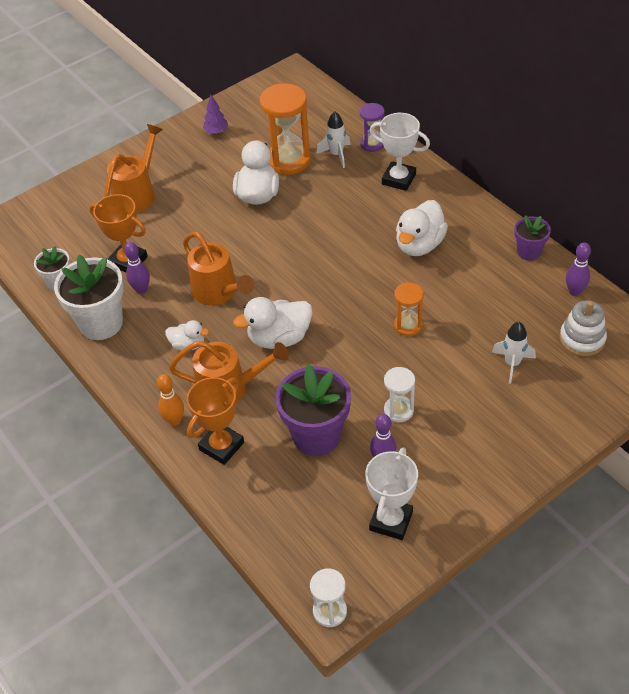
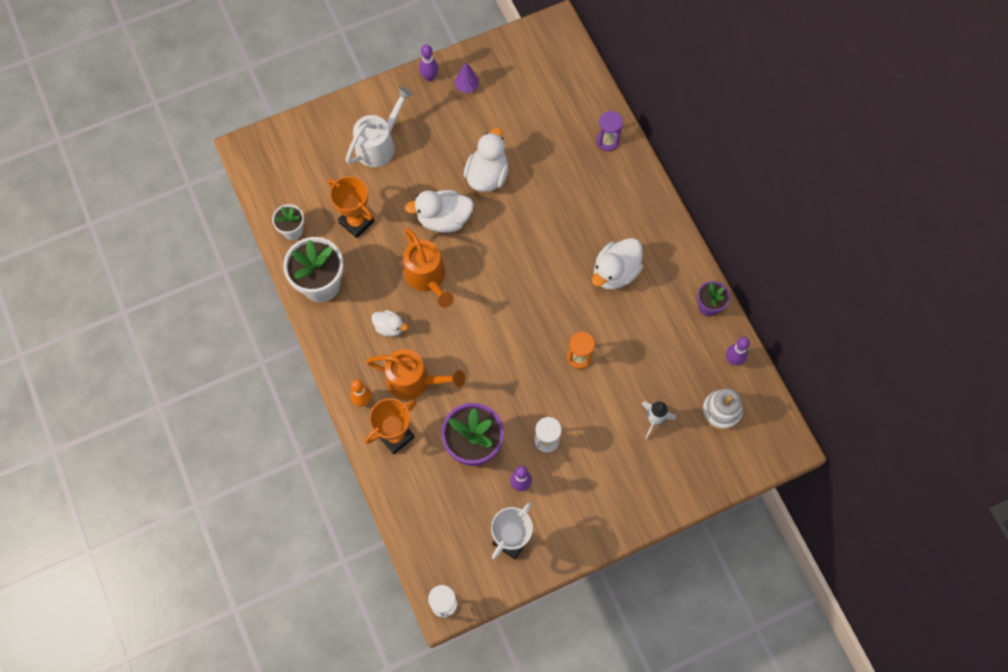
camera: 10 degrees right, 20 degrees up
orange watering can [105,124,163,213] -> white watering can [346,86,413,167]
purple bowling pin [124,242,150,294] -> purple bowling pin moved to [419,44,438,82]
white duck [233,297,313,349] -> white duck moved to [405,190,474,233]
orange hourglass [260,83,311,175] -> none
white rocket [317,111,351,168] -> none
white trophy [370,113,430,191] -> none

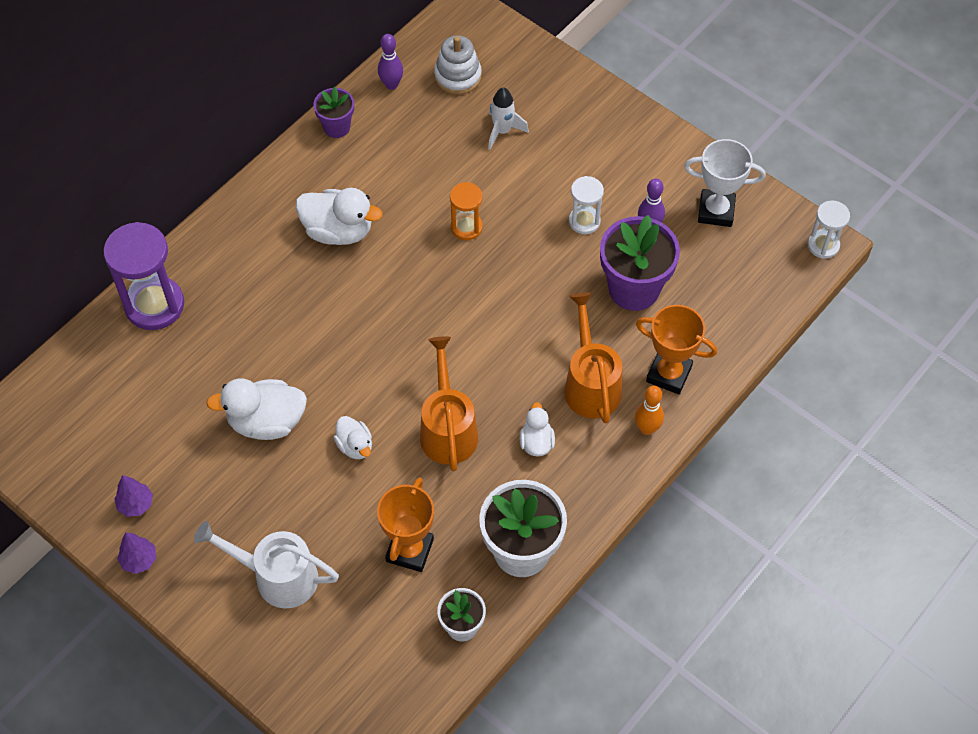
camera: 115 degrees left, 10 degrees down
orange watering can [403,228,454,308] -> orange watering can turned 45 degrees counterclockwise [420,336,478,471]
white duck [405,190,474,233] -> white duck [333,416,372,459], size x0.57
purple bowling pin [419,44,438,82] -> purple tree [117,532,156,574]
purple hourglass [596,111,623,151] -> purple hourglass [104,222,184,330], size x1.82

